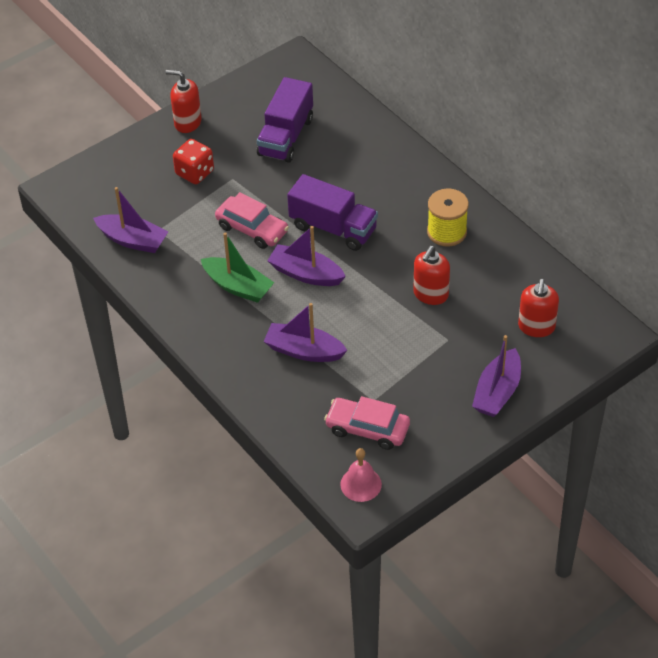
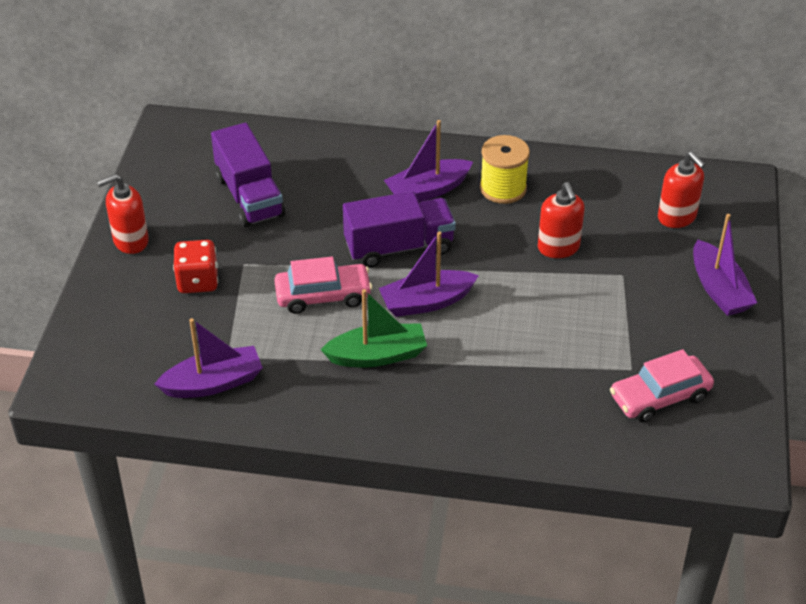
camera: 45 degrees left, 5 degrees down
purple boat [264,303,348,362] -> purple boat moved to [384,120,473,202]
pink bell [340,448,382,502] -> none

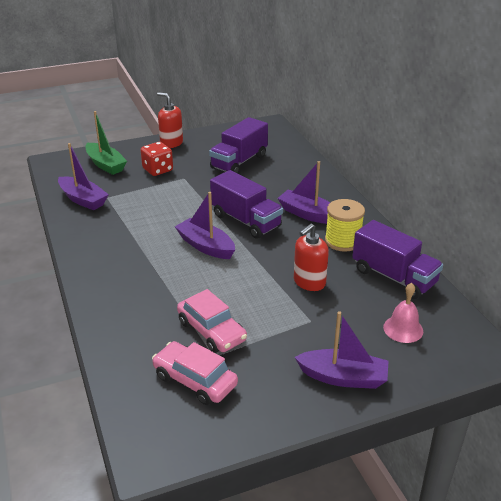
camera: 60 degrees right, 10 degrees down
pink car [274,257,372,314] -> pink car moved to [177,289,247,353]
green boat [321,289,427,367] -> green boat moved to [85,111,127,175]
red soap dispenser [658,151,705,228] -> pink bell [383,283,423,343]
purple boat [693,214,757,316] -> purple boat turned 120 degrees counterclockwise [295,311,389,389]
none -> purple truck [352,220,443,299]

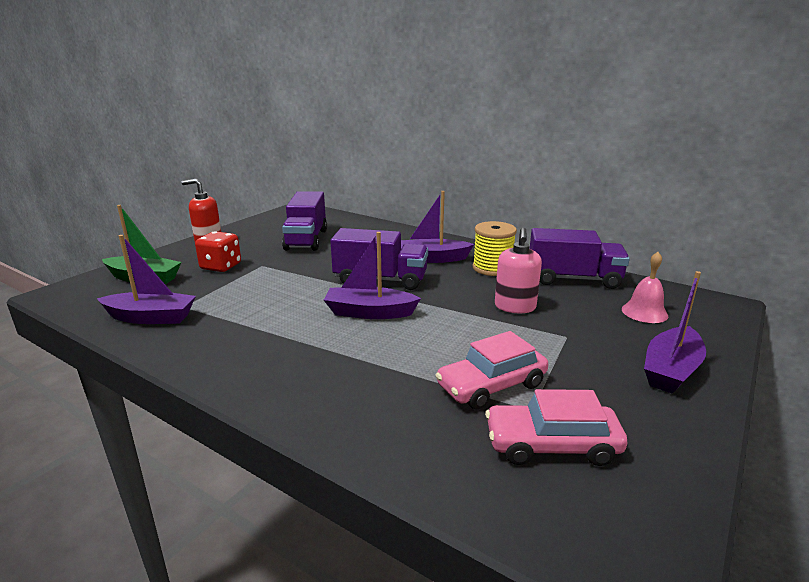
camera: 35 degrees left, 10 degrees down
pink car [177,289,247,353] -> pink car turned 135 degrees clockwise [436,331,548,410]
red soap dispenser [294,224,329,291] -> pink soap dispenser [495,228,542,313]
purple boat [295,311,389,389] -> purple boat turned 150 degrees clockwise [644,271,706,394]

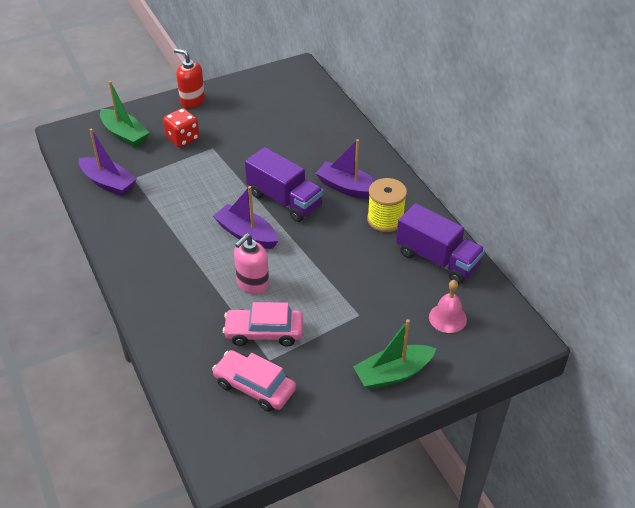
camera: 30 degrees right, 20 degrees up
purple truck [282,191,327,251] -> none
pink soap dispenser [495,228,542,313] -> pink soap dispenser moved to [234,233,269,294]
purple boat [644,271,706,394] -> green boat [353,319,437,390]

